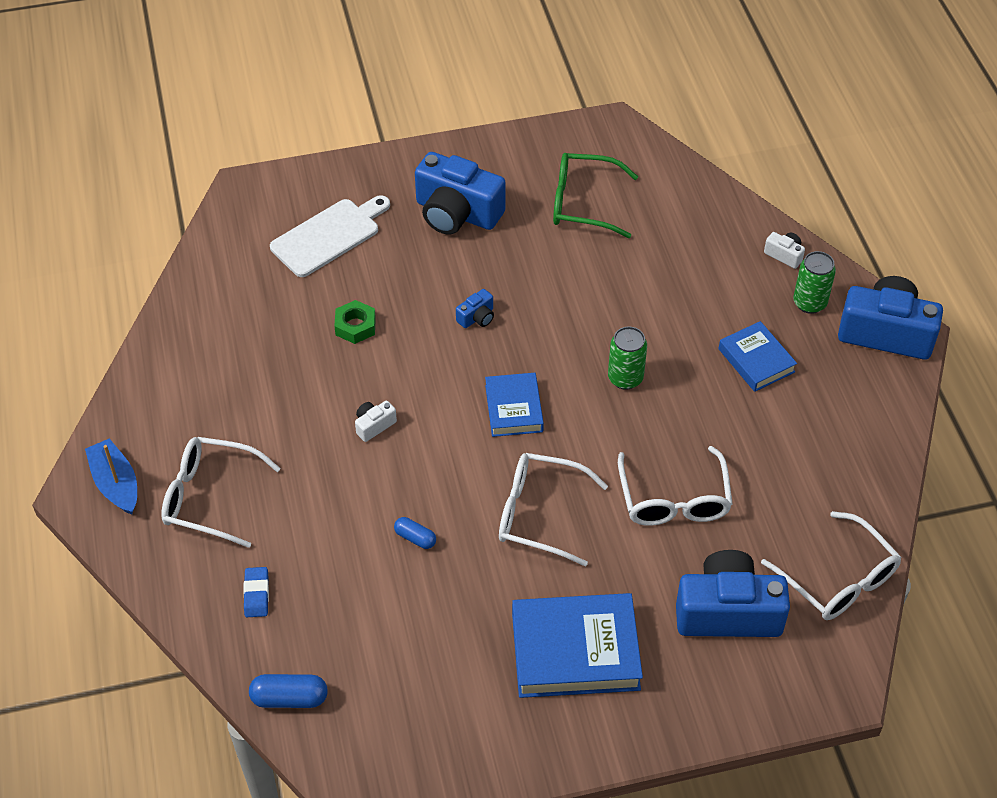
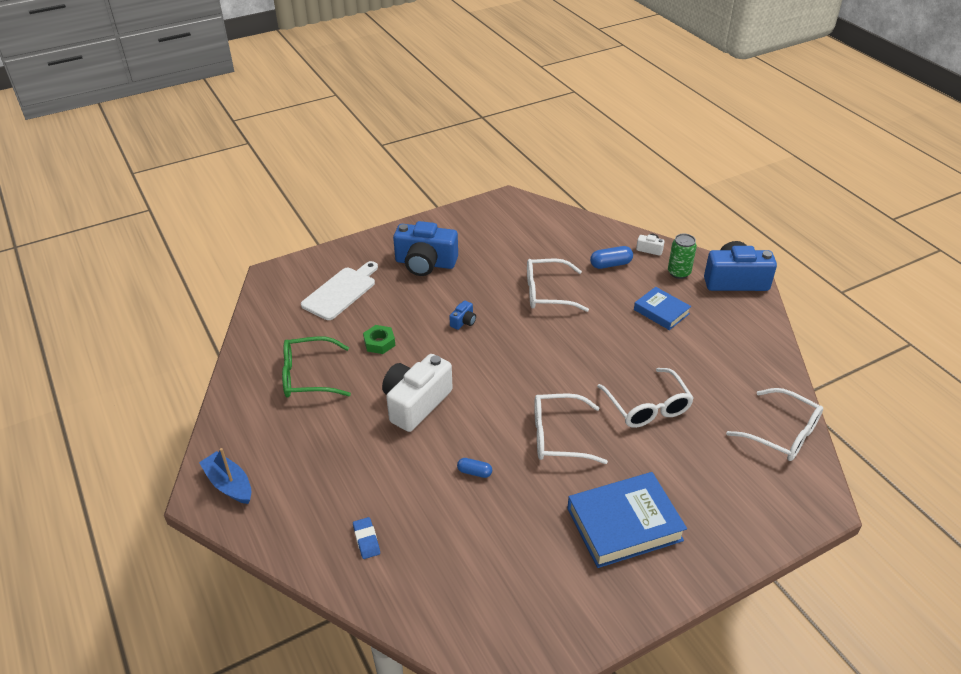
camera: 15 degrees left, 10 degrees down
white glasses [161,437,281,548] -> white glasses moved to [527,259,589,312]
blue capsule [249,674,328,708] -> blue capsule moved to [590,246,633,269]
white camera [355,401,397,442] -> white camera [382,354,453,432], size x2.34
blue book [485,373,544,437] -> none
green glasses [553,153,638,238] -> green glasses moved to [282,336,351,398]
green can [608,327,647,390] -> none
blue camera [676,550,790,637] -> none

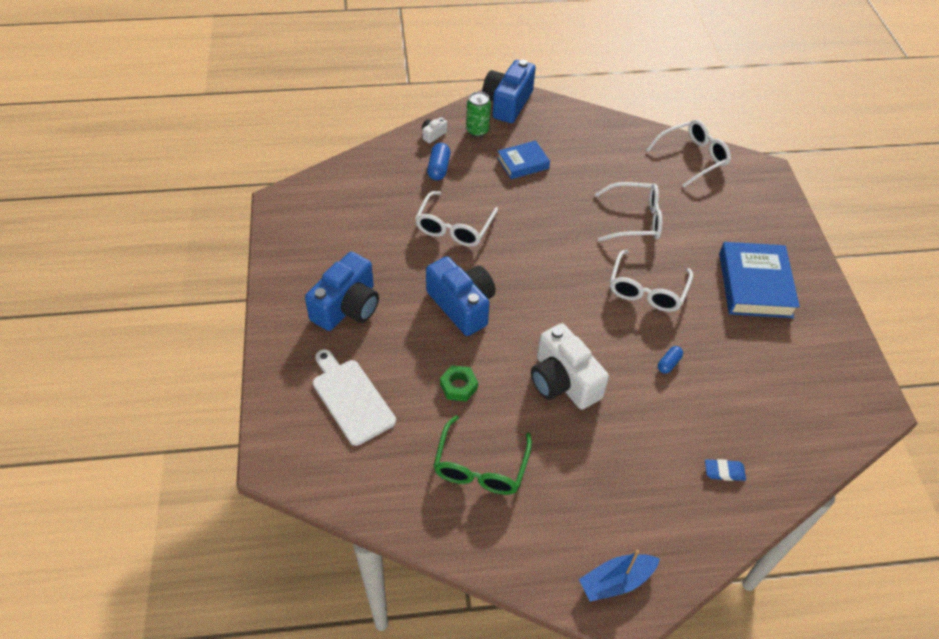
camera: 70 degrees left, 10 degrees up
blue camera [449,301,476,330] -> blue camera [426,256,496,336], size x2.34

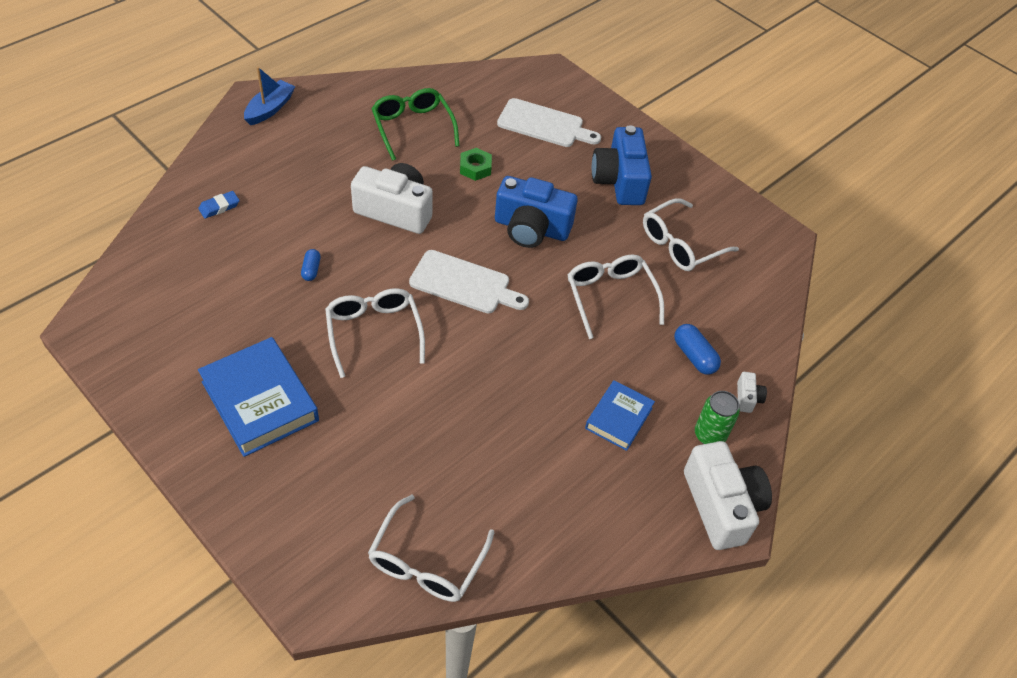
camera: 140 degrees right, 0 degrees up
blue camera [482,59,536,123] -> white camera [684,441,772,550]
white glasses [595,182,662,242] -> white glasses moved to [643,198,739,271]
none -> white cutting board [409,250,529,314]

